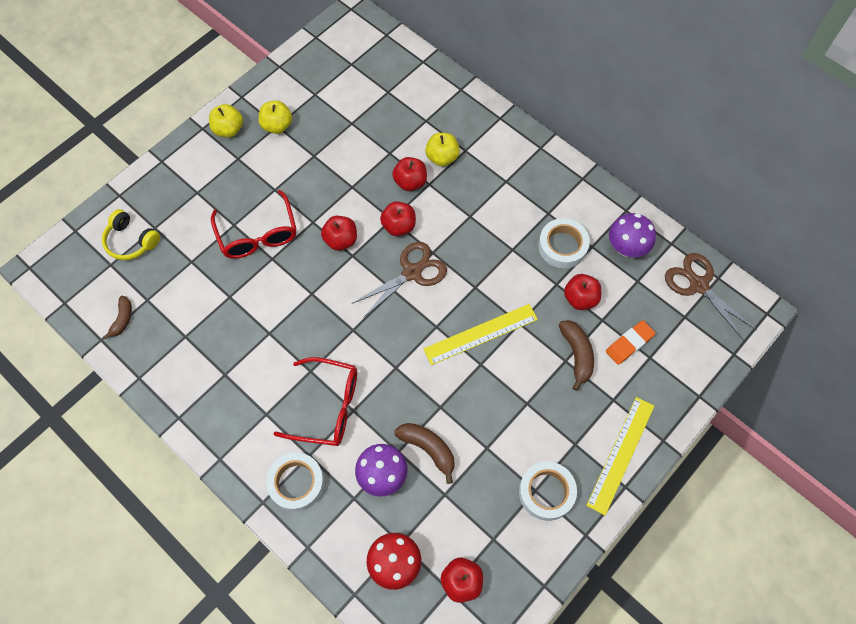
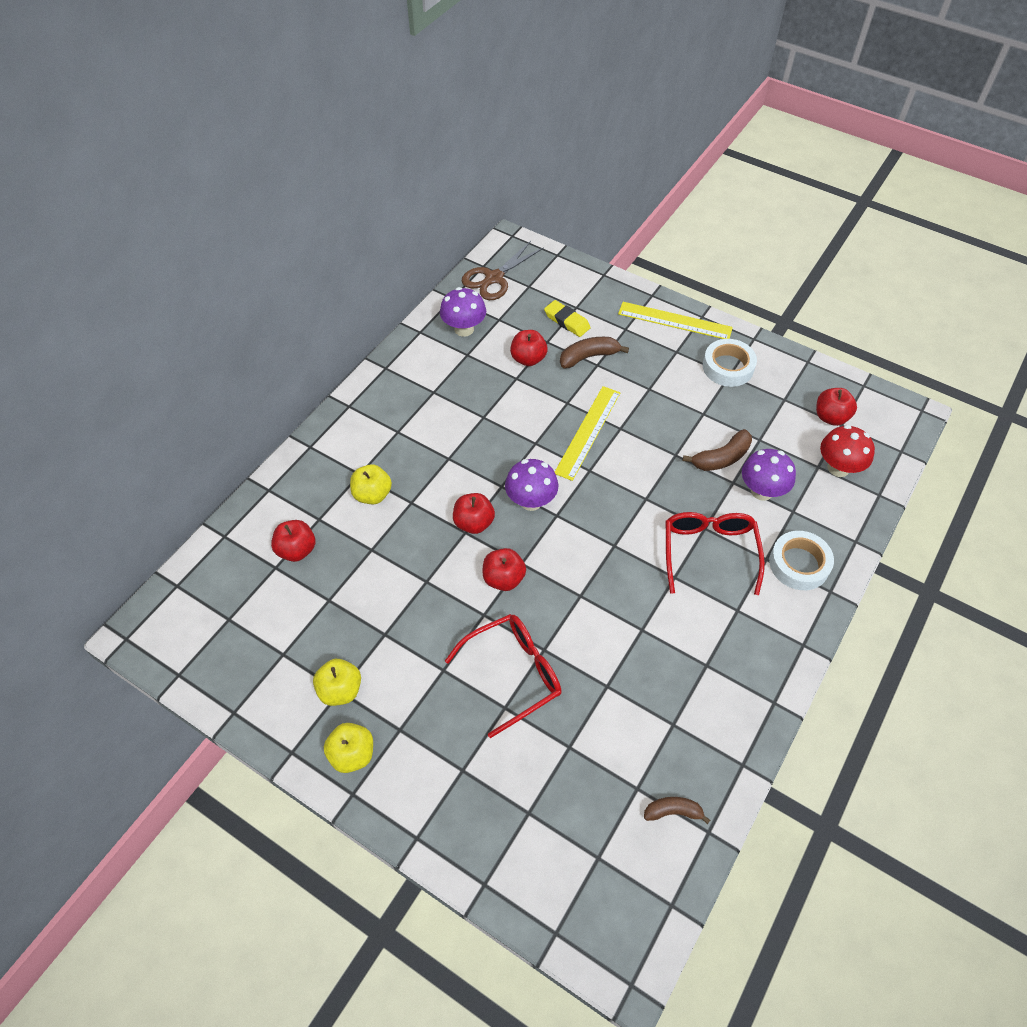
camera: 100 degrees left, 10 degrees down
yellow headphones [102,209,160,260] -> none
brown scissors [351,242,447,318] -> purple mushroom [505,459,558,511]
red apple [392,157,427,191] -> red apple moved to [271,520,315,562]
brown banana [394,423,454,484] -> brown banana turned 150 degrees counterclockwise [683,429,752,471]
yellow ruler [423,304,538,365] -> yellow ruler turned 60 degrees clockwise [555,386,621,481]
white tape [538,218,590,268] -> none
orange eraser [606,320,656,365] -> yellow eraser [544,300,591,337]

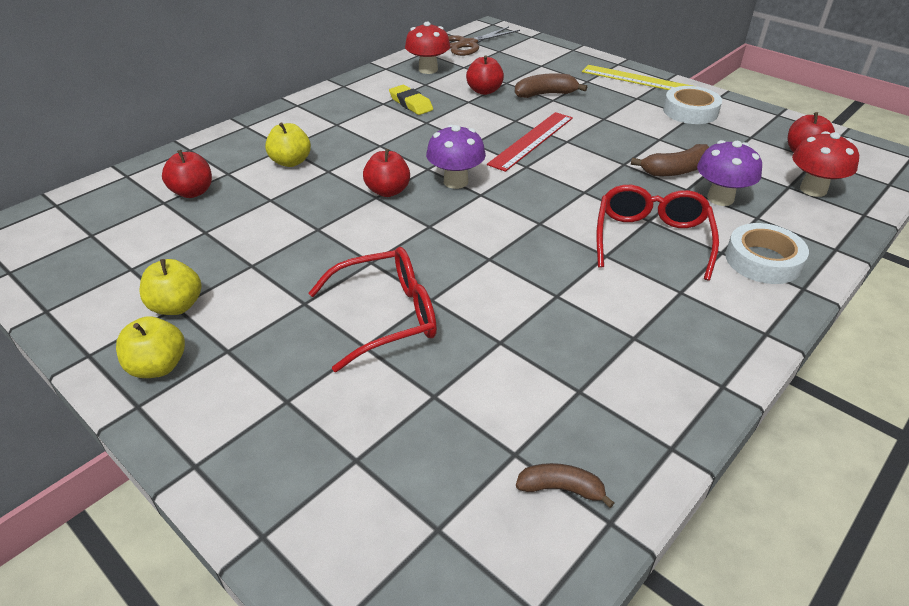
camera: 10 degrees right, 15 degrees down
purple mushroom [440,287,486,337] -> red mushroom [405,22,450,74]
red apple [483,548,526,591] -> none
yellow eraser [544,300,591,337] -> yellow eraser moved to [389,85,433,115]
yellow ruler [555,386,621,481] -> red ruler [487,112,573,172]

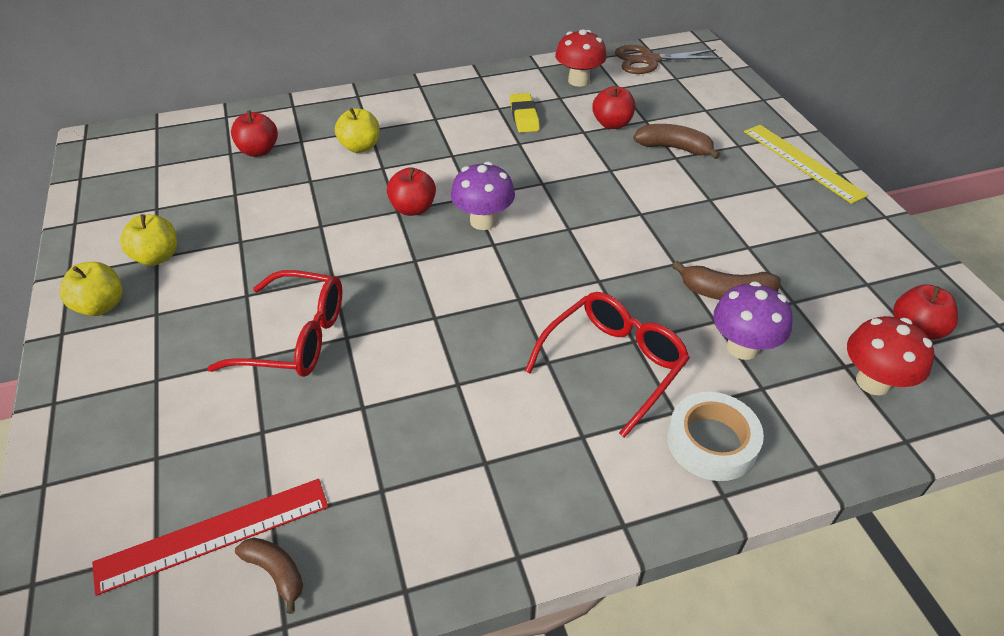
camera: 30 degrees right, 5 degrees up
red ruler [487,112,573,172] -> red ruler moved to [92,479,328,596]
white tape [663,86,722,124] -> none

